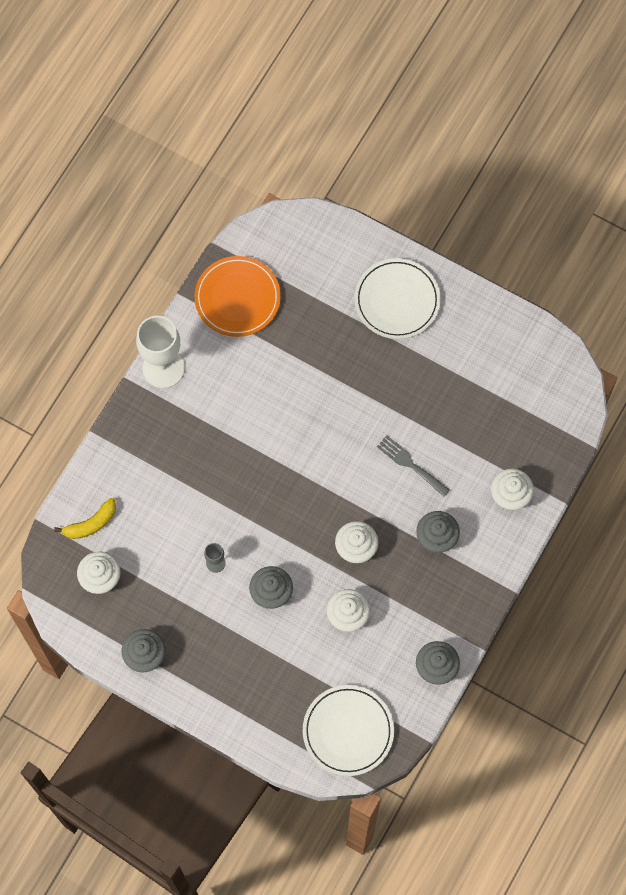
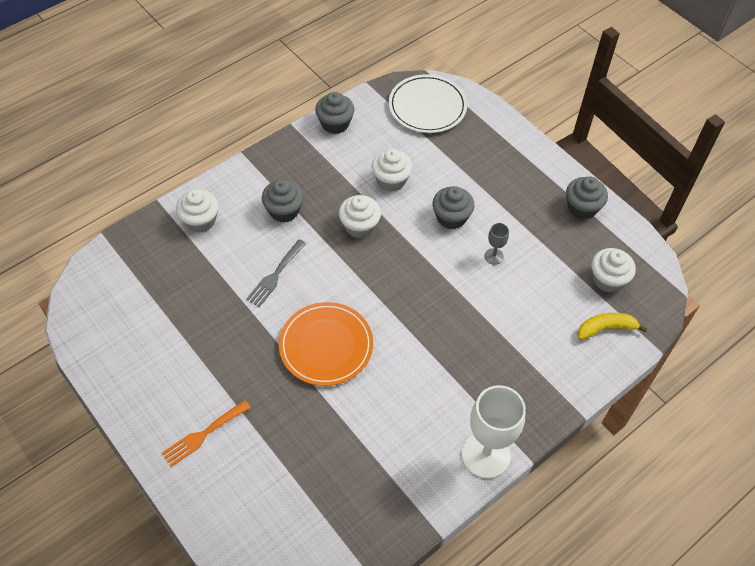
camera: 160 degrees left, 15 degrees down
orange plate [195,256,281,337] -> orange plate moved to [279,302,373,386]
white plate [354,258,441,339] -> orange fork [162,400,251,467]
grey fork [377,435,450,497] -> grey fork turned 60 degrees clockwise [246,239,306,307]

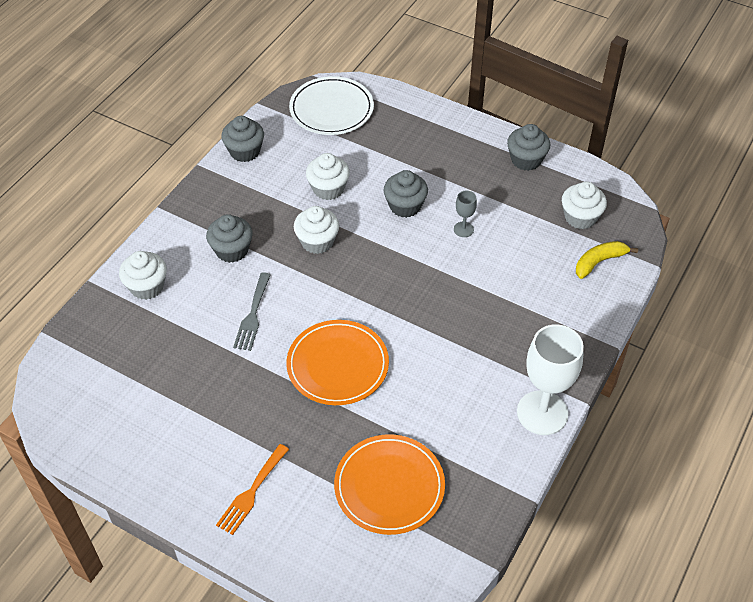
camera: 20 degrees left, 5 degrees down
none -> orange plate [334,434,445,535]

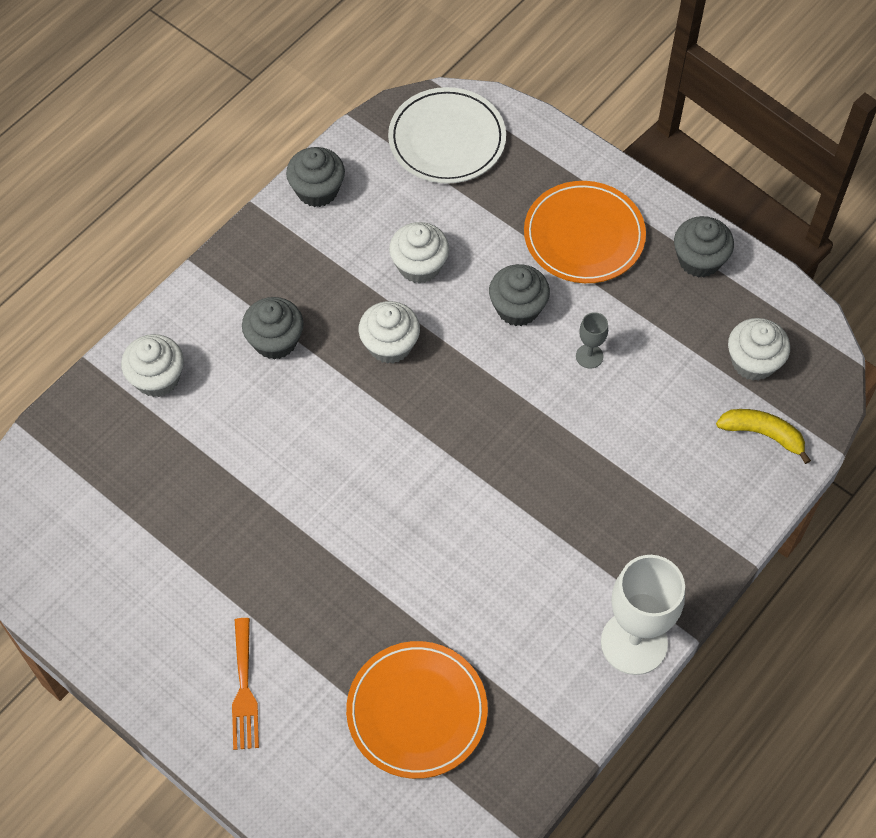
camera: 10 degrees right, 10 degrees up
orange fork [216,444,289,535] -> orange fork turned 45 degrees counterclockwise [232,618,259,750]
grey fork [233,272,271,351] -> none
orange plate [287,320,389,405] -> orange plate moved to [524,181,646,283]
yellow banana [576,241,638,279] -> yellow banana turned 45 degrees clockwise [716,409,811,464]

